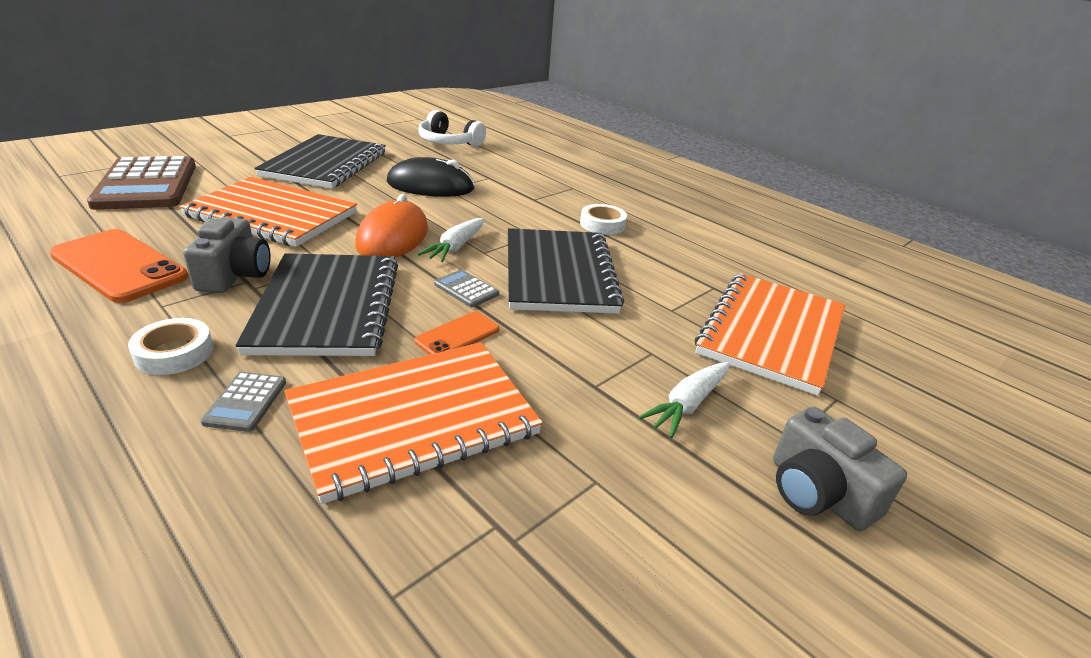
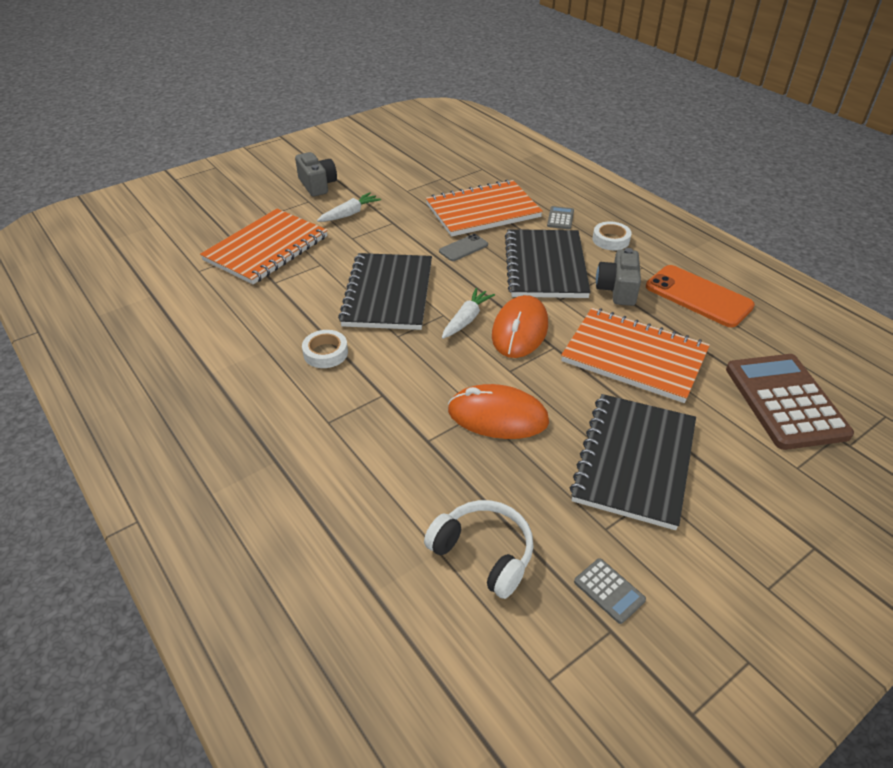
camera: 170 degrees left, 10 degrees up
black mouse [387,157,475,197] -> orange mouse [448,384,549,439]
orange phone [415,312,499,355] -> grey phone [439,234,488,261]
grey calculator [434,270,499,307] -> grey calculator moved to [574,558,646,624]

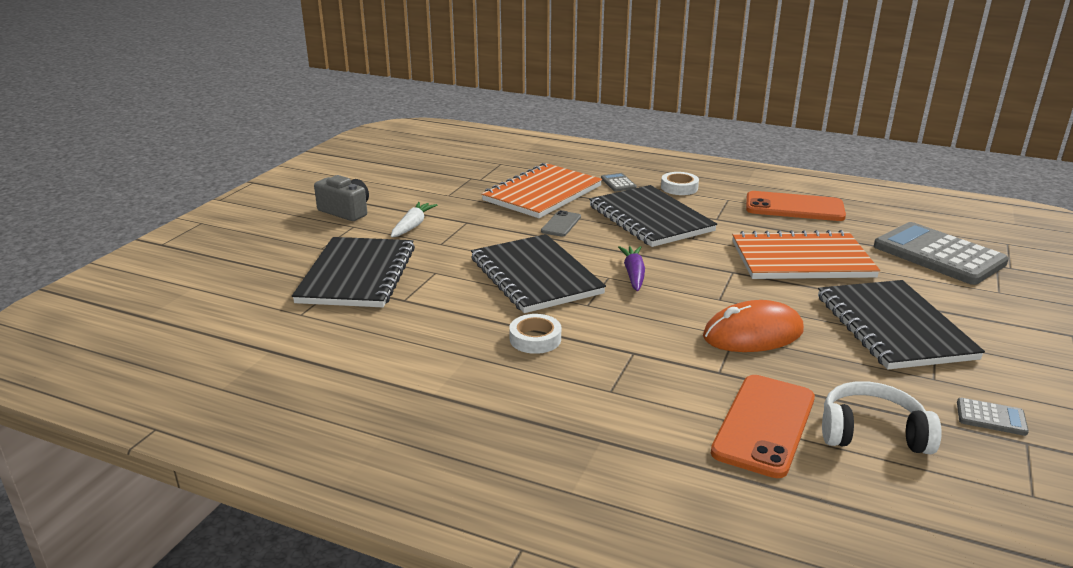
camera: 30 degrees left, 15 degrees down
orange notebook [200,209,328,284] -> black notebook [292,237,415,307]
white carrot [442,288,495,339] -> purple carrot [618,246,645,291]
orange mouse [492,295,548,358] -> none
grey camera [596,248,641,306] -> none
brown calculator [726,354,854,450] -> grey calculator [874,222,1009,285]
none -> orange phone [711,375,815,478]

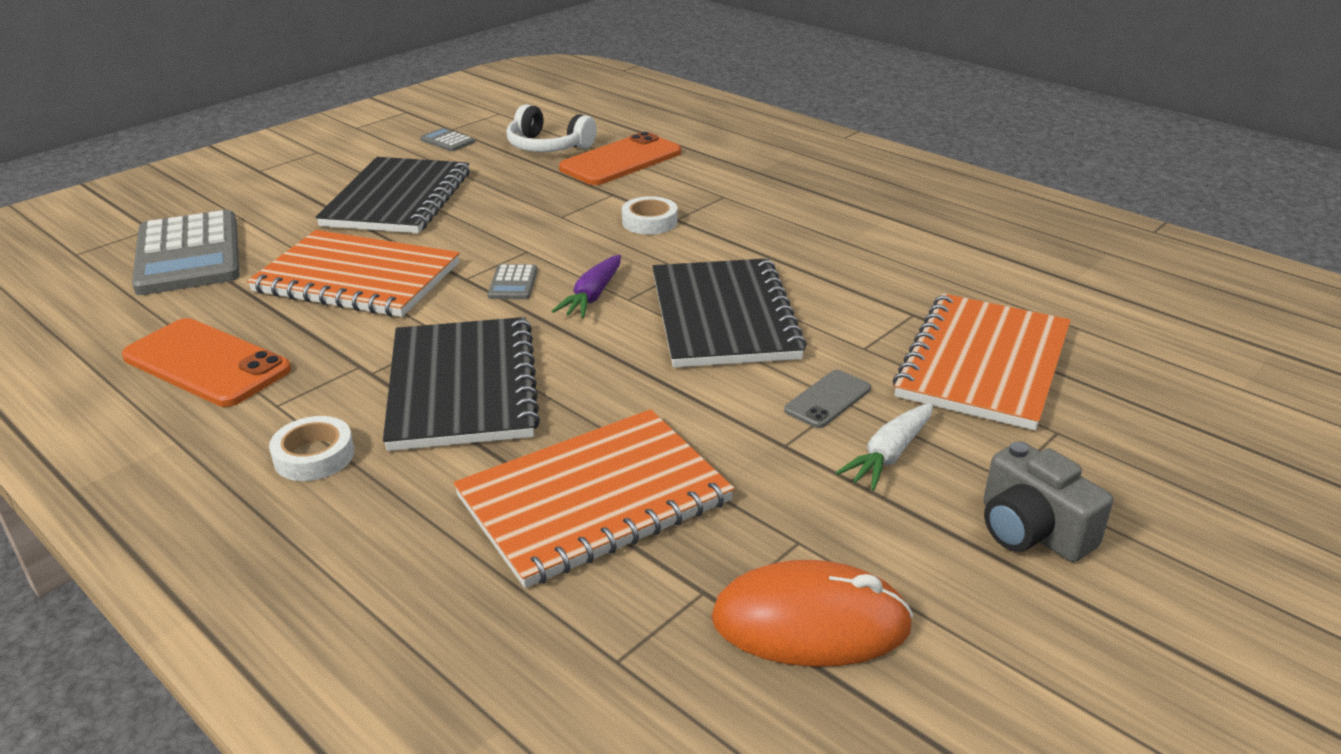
camera: 160 degrees left, 5 degrees up
black notebook [292,237,415,307] -> orange notebook [893,293,1071,430]
white tape [509,314,561,354] -> white tape moved to [622,196,678,235]
grey phone [541,210,581,237] -> grey phone moved to [784,370,871,428]
grey calculator [601,173,637,192] -> grey calculator moved to [488,264,537,299]
orange mouse [703,300,804,352] -> orange mouse moved to [711,560,913,667]

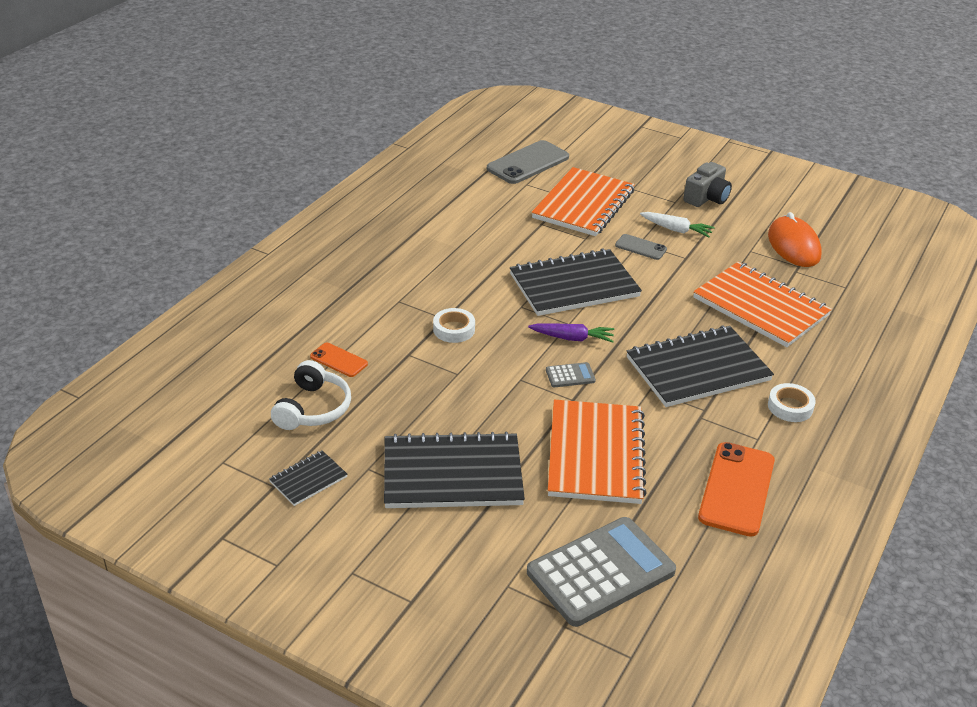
camera: 105 degrees left, 5 degrees up
grey calculator [420,128,475,151] -> black notebook [269,450,347,506]
orange phone [559,132,681,185] -> orange phone [310,343,368,377], size x0.53
orange notebook [893,293,1071,430] -> orange notebook turned 75 degrees counterclockwise [532,167,635,236]
none -> grey phone [487,140,569,184]

